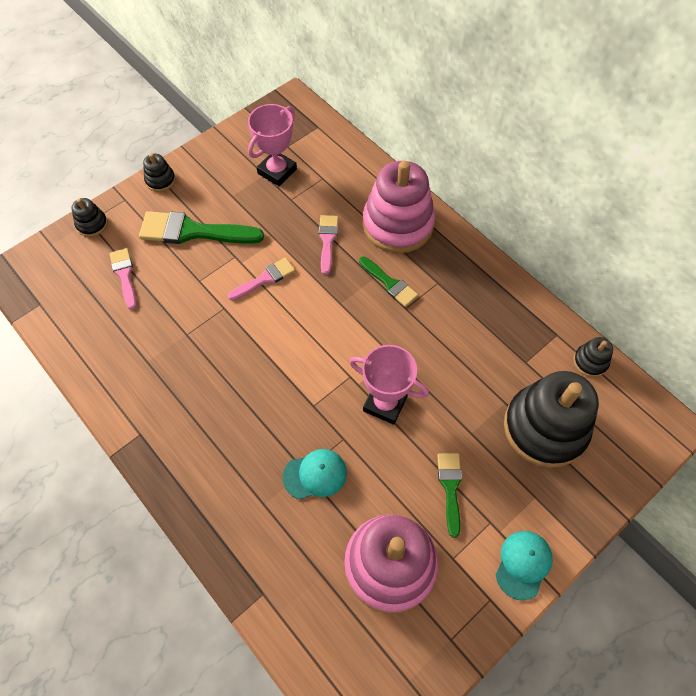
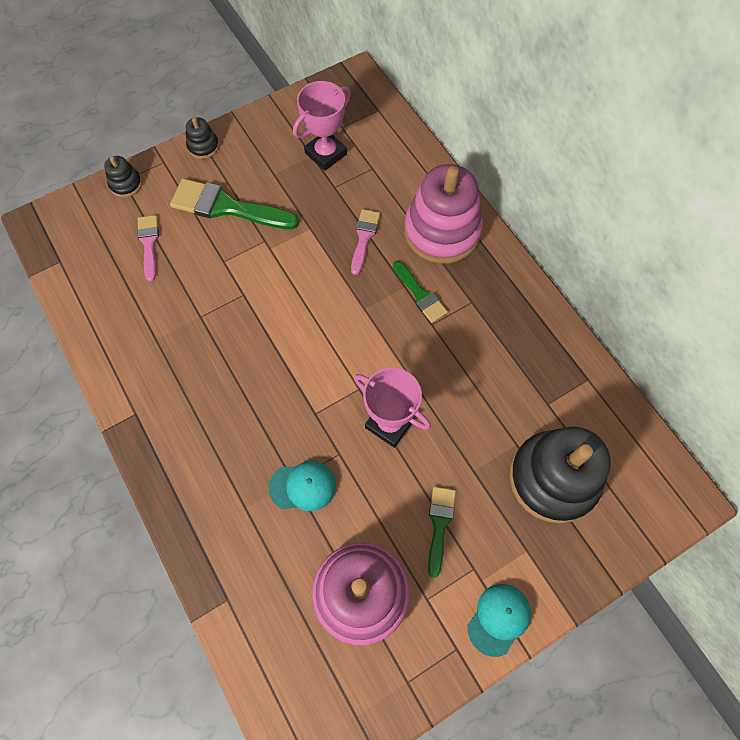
camera: 10 degrees right, 5 degrees up
pink brush [228,257,295,301] -> none
black stacking toy [573,337,613,377] -> none

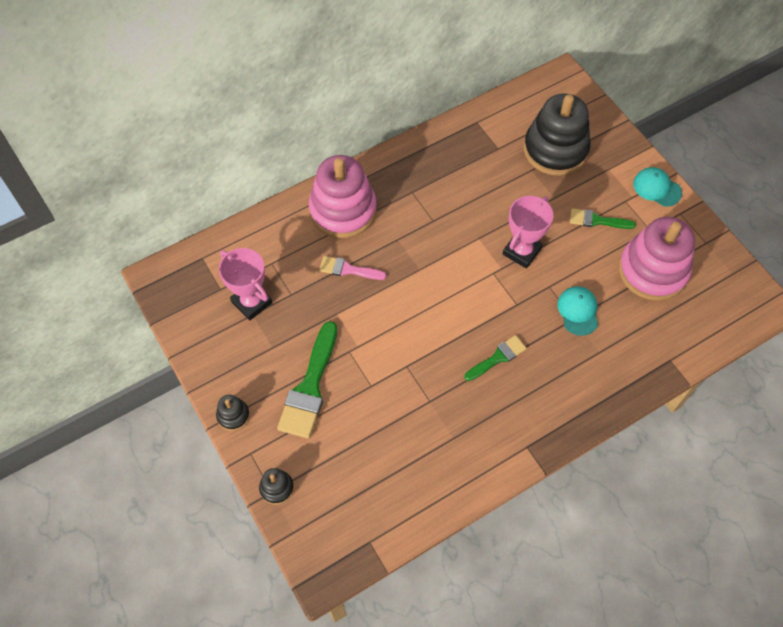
camera: 90 degrees left, 5 degrees down
pink brush [137,215,159,282] -> none
green brush [393,261,448,323] -> green brush moved to [465,335,527,381]

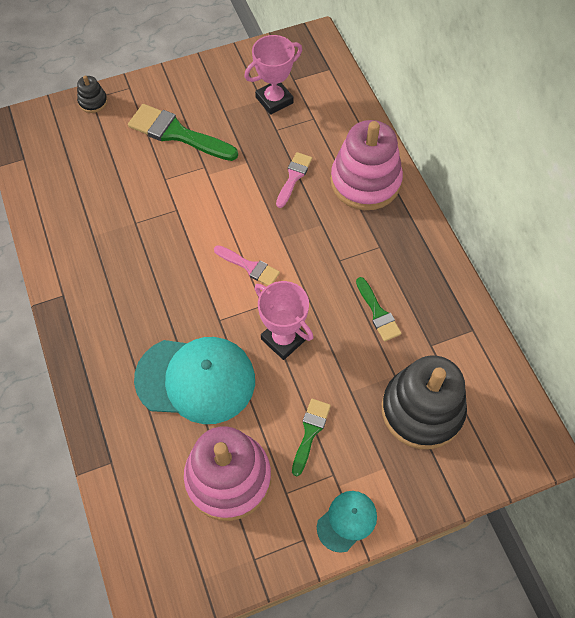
camera: 100 degrees right, 0 degrees up
black stacking toy [216,395,250,431] -> none
green brush [465,335,527,381] -> green brush moved to [356,277,402,342]
turquoise cap [558,286,598,336] -> turquoise cap [134,337,255,424], size x2.00
none -> pink brush [214,245,280,286]

